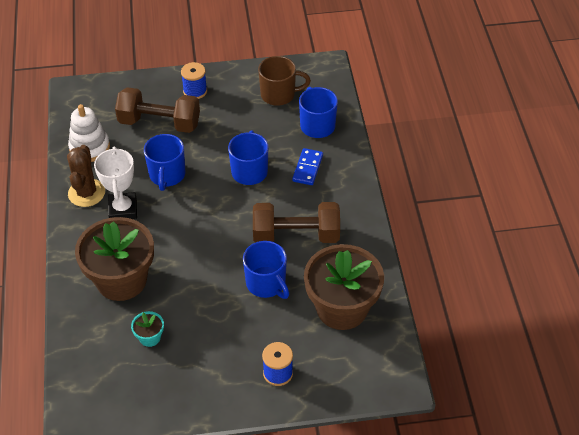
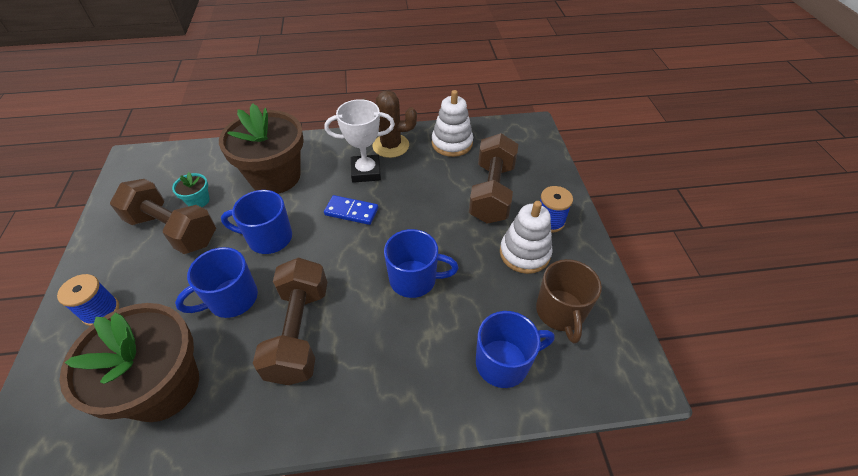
camera: 90 degrees right, 0 degrees up
blue mug [144,134,185,191] -> blue mug moved to [221,190,292,254]
blue domino [292,148,323,185] -> blue domino moved to [324,195,378,225]
none -> brown dumbbell [110,179,216,254]
none -> white stacking toy [500,201,553,274]

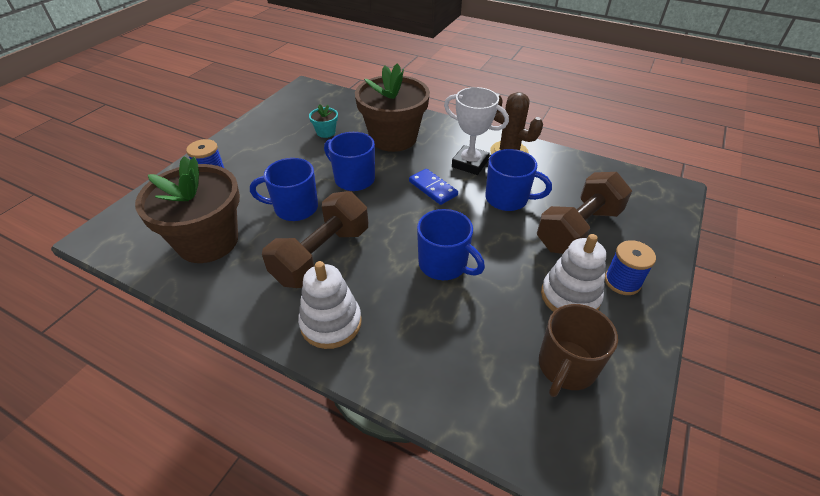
camera: 35 degrees right, 5 degrees down
brown dumbbell [110,179,216,254] -> none
white stacking toy [432,90,473,157] -> white stacking toy moved to [298,261,361,349]
blue mug [476,311,555,388] -> blue mug moved to [485,149,552,211]

